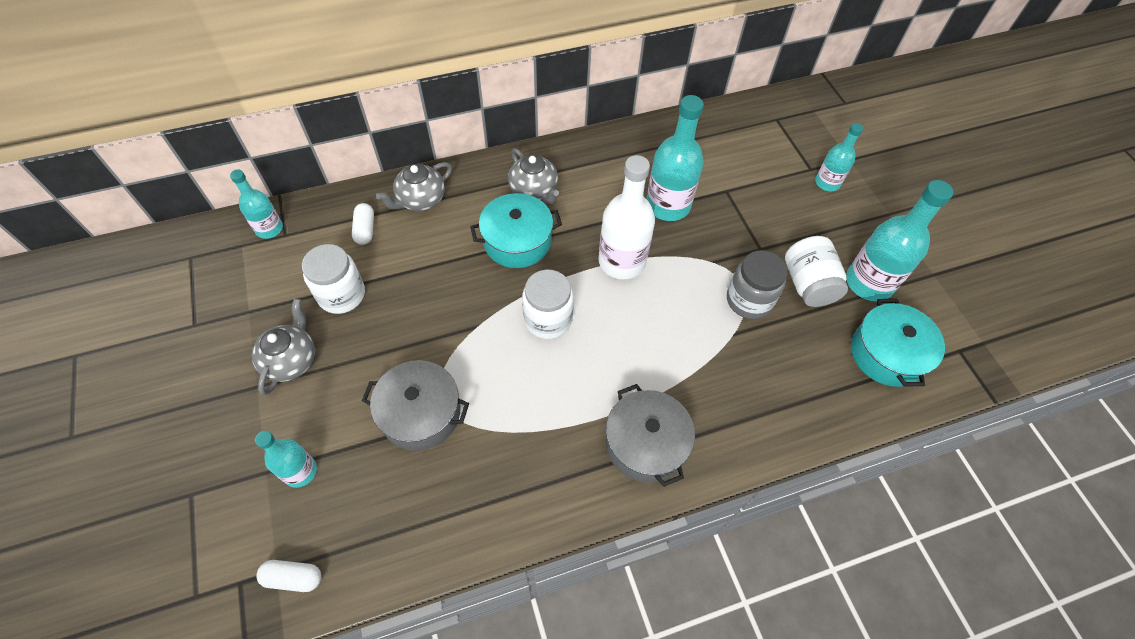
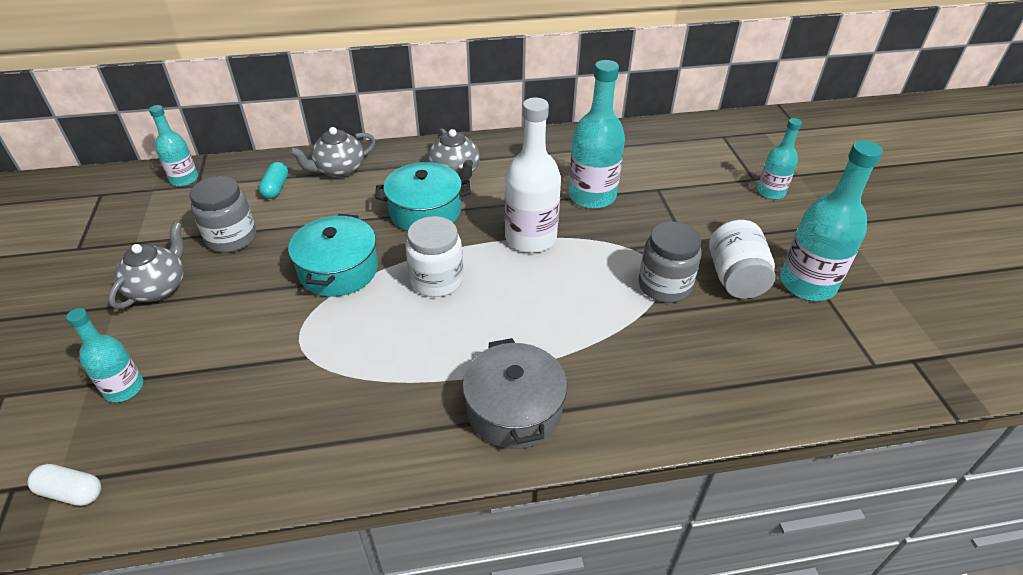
camera: 10 degrees right, 15 degrees down
white jar [302,244,365,314] -> grey jar [189,176,256,253]
white capsule [352,203,374,245] -> turquoise capsule [259,162,288,199]
grey pot [362,360,469,451] -> none
turquoise pot [851,299,945,387] -> turquoise pot moved to [288,214,378,297]

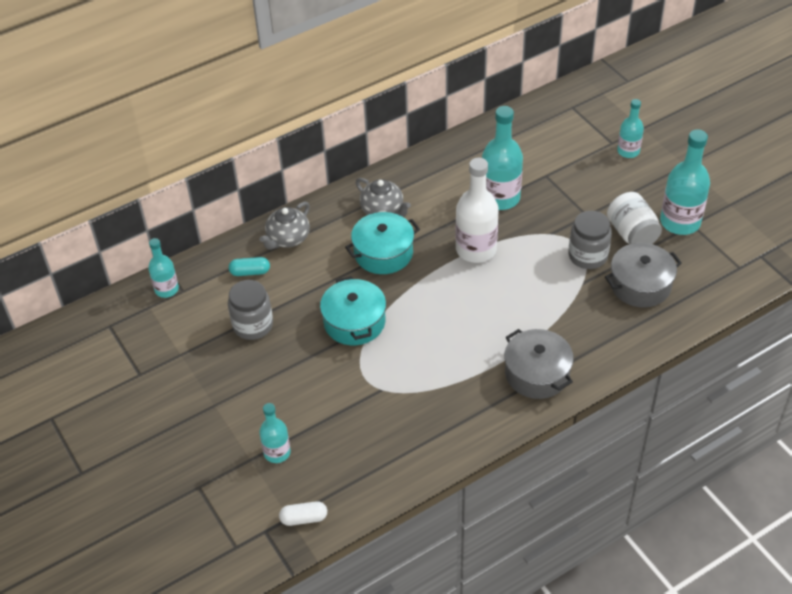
camera: 20 degrees left, 5 degrees up
grey teapot [108,222,184,309] -> none
turquoise capsule [259,162,288,199] -> turquoise capsule turned 75 degrees counterclockwise [229,257,270,276]
white jar [406,216,463,297] -> none
none -> grey pot [605,243,682,308]

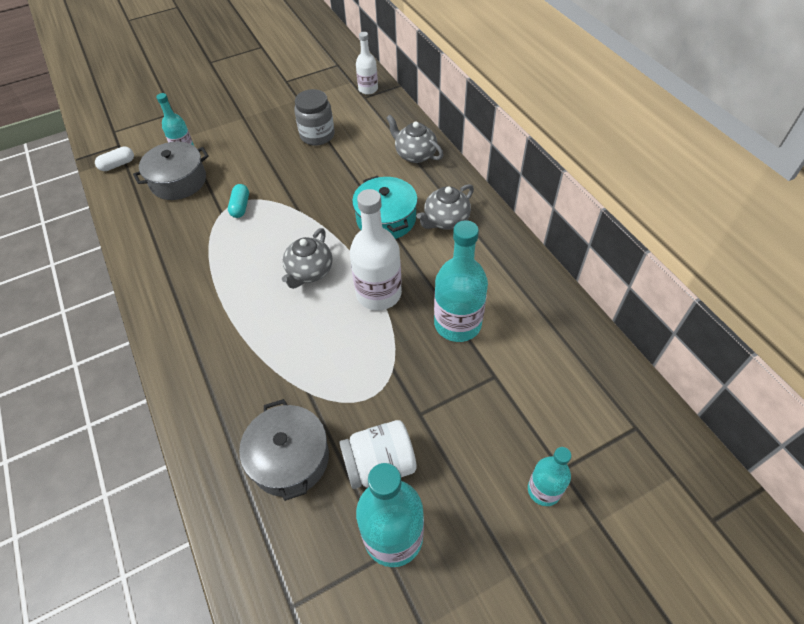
camera: 95 degrees right, 5 degrees up
turquoise bottle [148,238,179,298] -> white bottle [356,32,378,94]
turquoise capsule [229,257,270,276] -> turquoise capsule moved to [228,184,249,218]
white capsule [279,501,327,526] -> white capsule turned 60 degrees clockwise [95,146,134,171]
turquoise pot [320,276,386,345] -> none
grey pot [504,329,574,399] -> grey pot moved to [133,142,209,200]
grey jar [568,211,612,269] -> none
none -> grey teapot [282,228,333,289]

